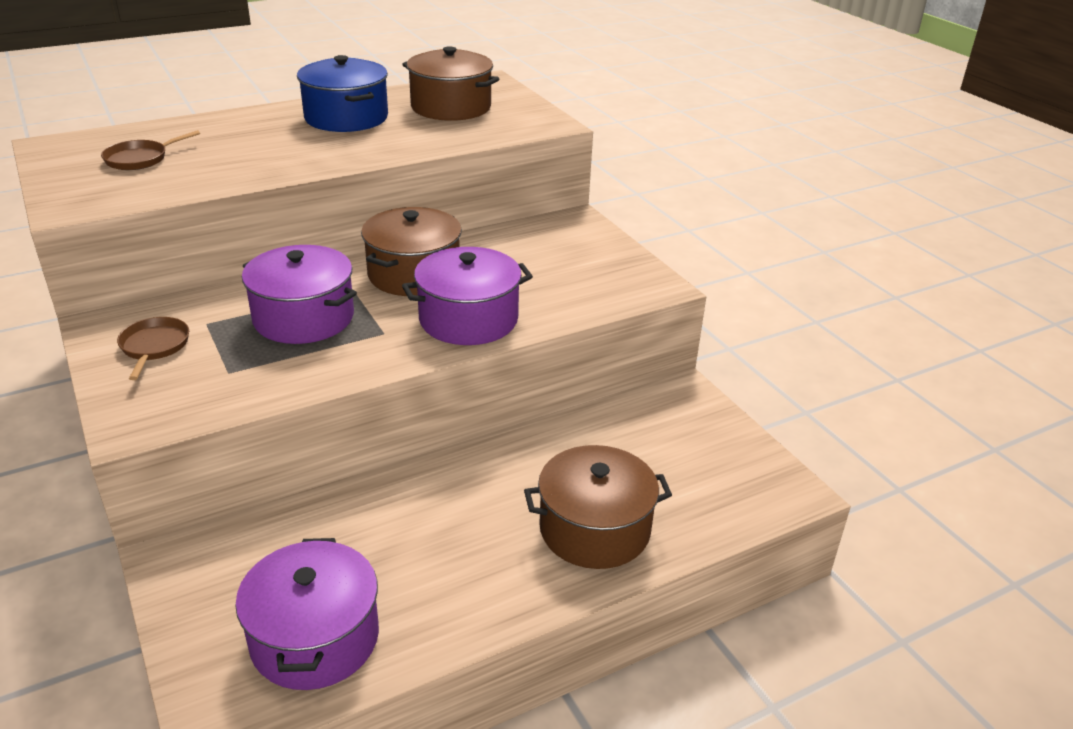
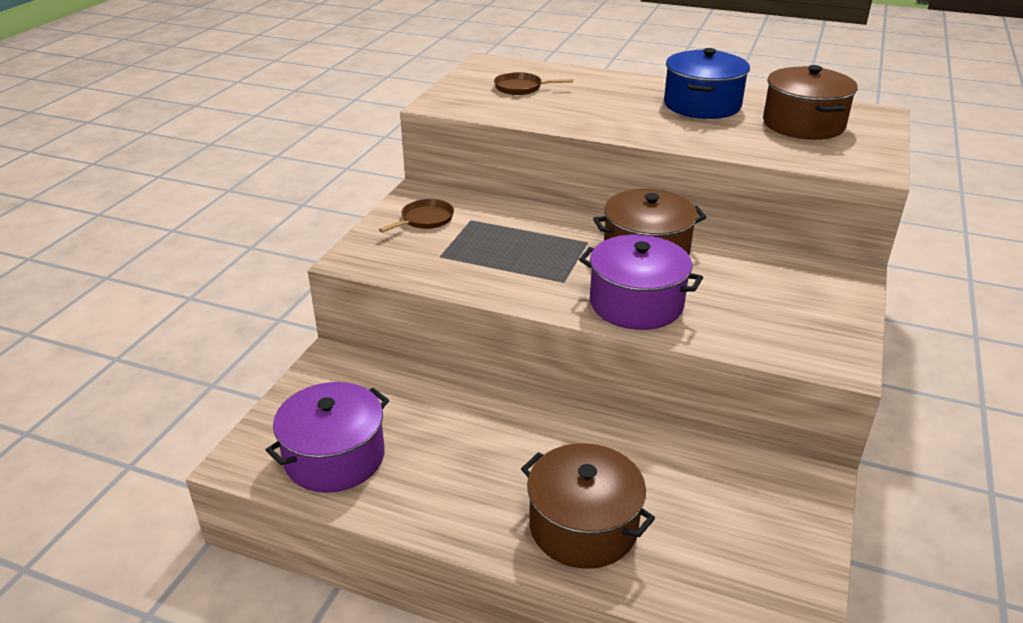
camera: 50 degrees right, 0 degrees up
purple pot [242,245,357,344] -> none

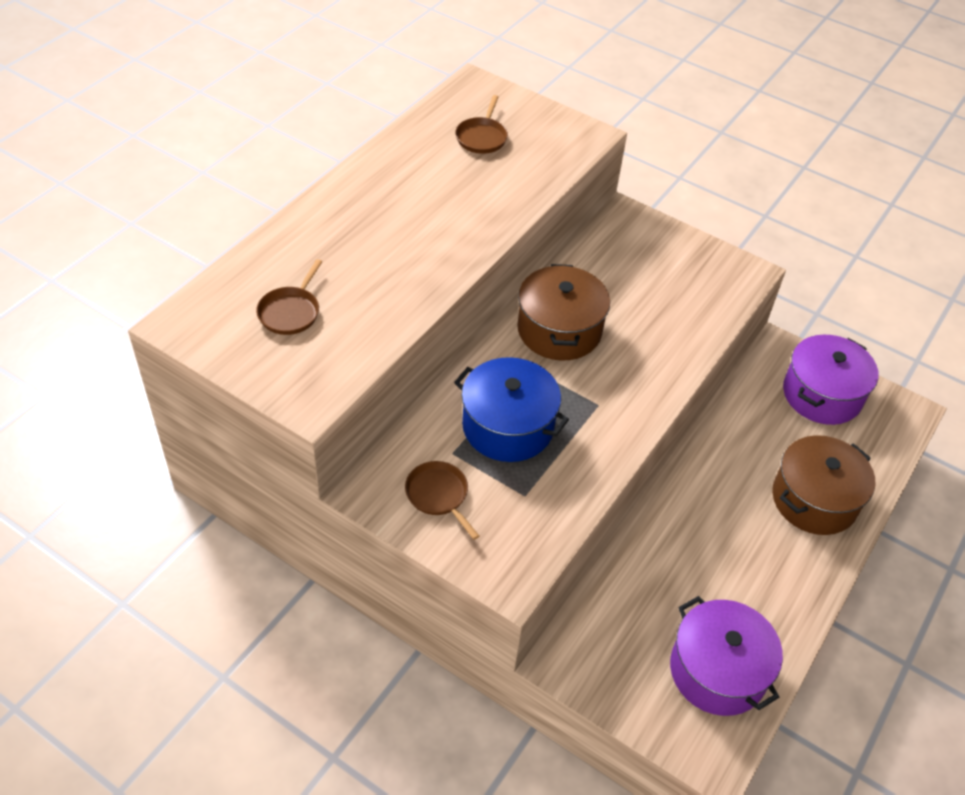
camera: 80 degrees left, 15 degrees up
purple pot [579,235,703,330] -> purple pot moved to [783,334,879,425]
blue pot [664,48,750,119] -> blue pot moved to [454,357,569,462]
brown pot [763,65,858,140] -> brown pan [455,95,508,154]

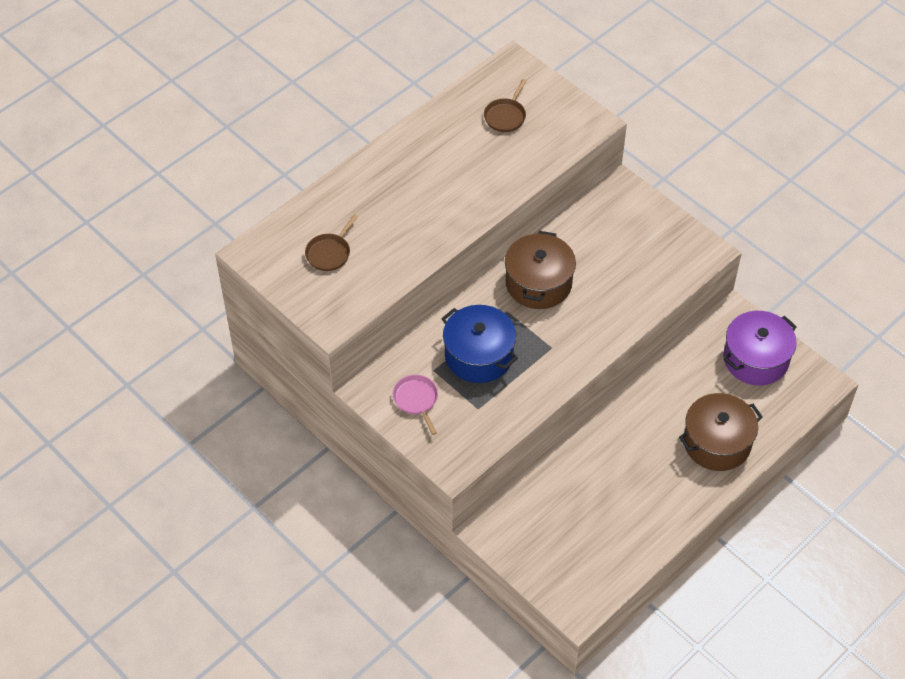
camera: 15 degrees right, 5 degrees up
brown pan [405,461,479,540] -> pink pan [393,375,438,435]
purple pot [670,596,783,716] -> none

